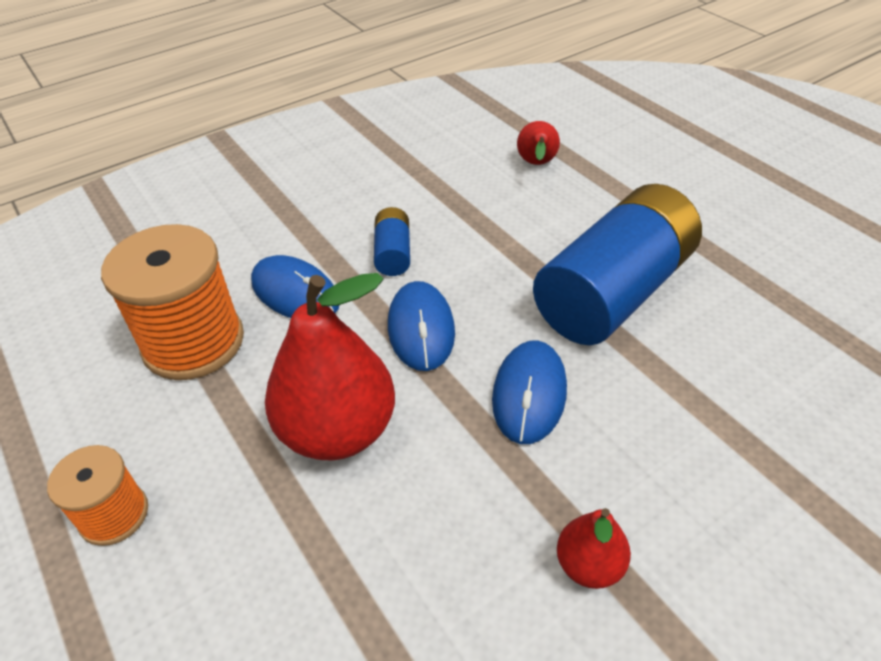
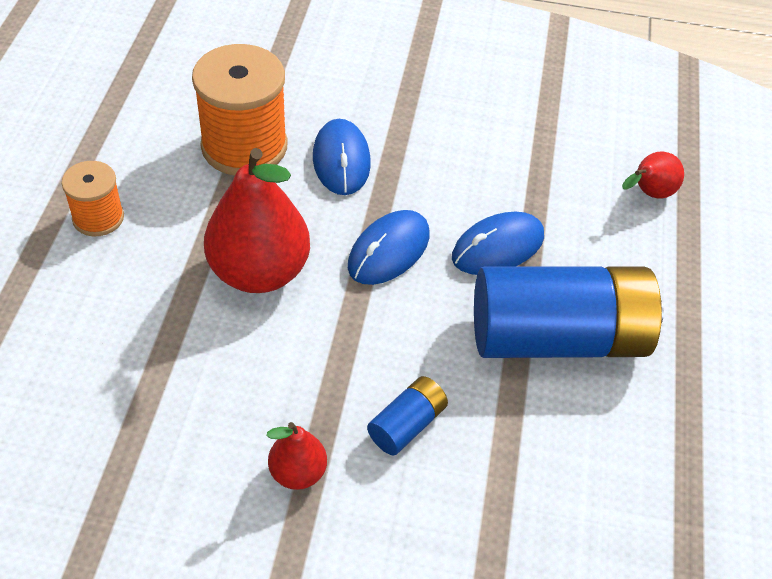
camera: 40 degrees right, 5 degrees up
blue battery [374,207,410,276] -> blue battery moved to [367,376,448,456]
blue mouse [492,341,567,444] -> blue mouse moved to [452,212,544,275]

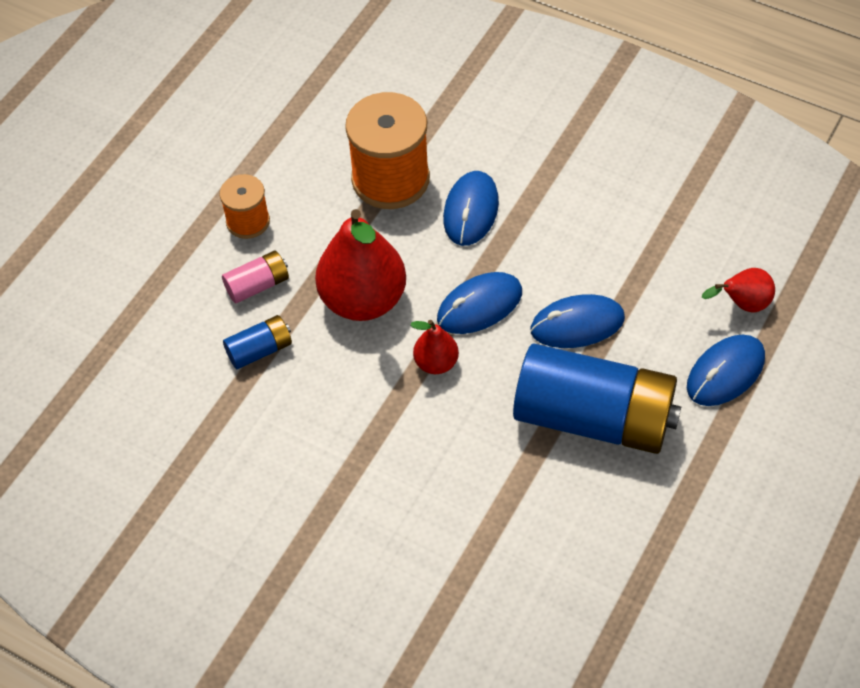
camera: 25 degrees right, 5 degrees up
red pear [267,422,327,490] -> red pear moved to [410,320,459,374]
blue battery [367,376,448,456] -> blue battery moved to [223,315,292,369]
none -> pink battery [222,251,289,303]
none -> blue mouse [687,335,765,406]

